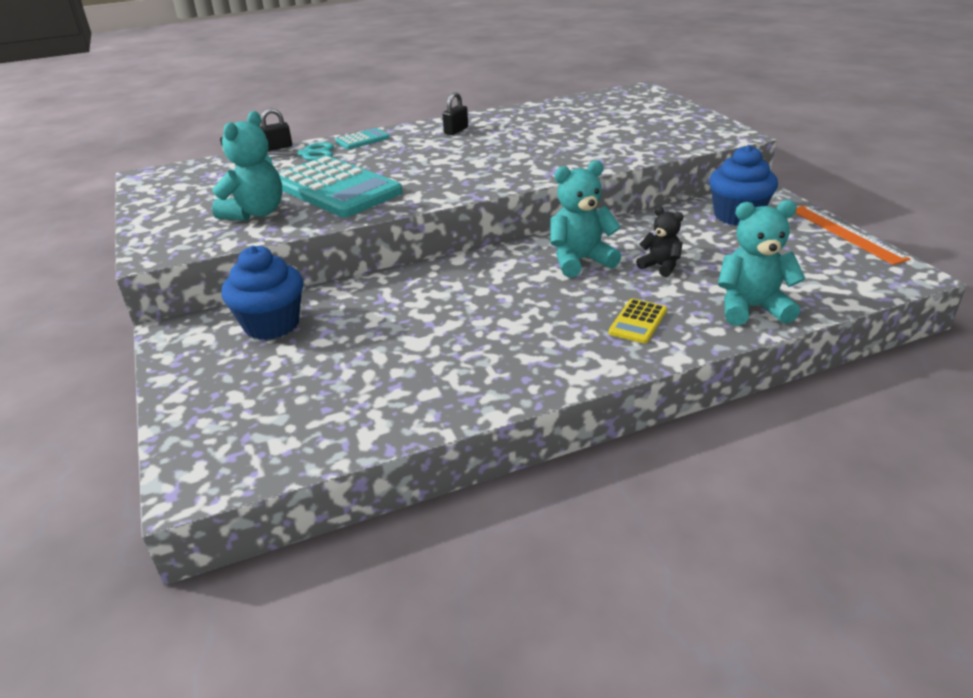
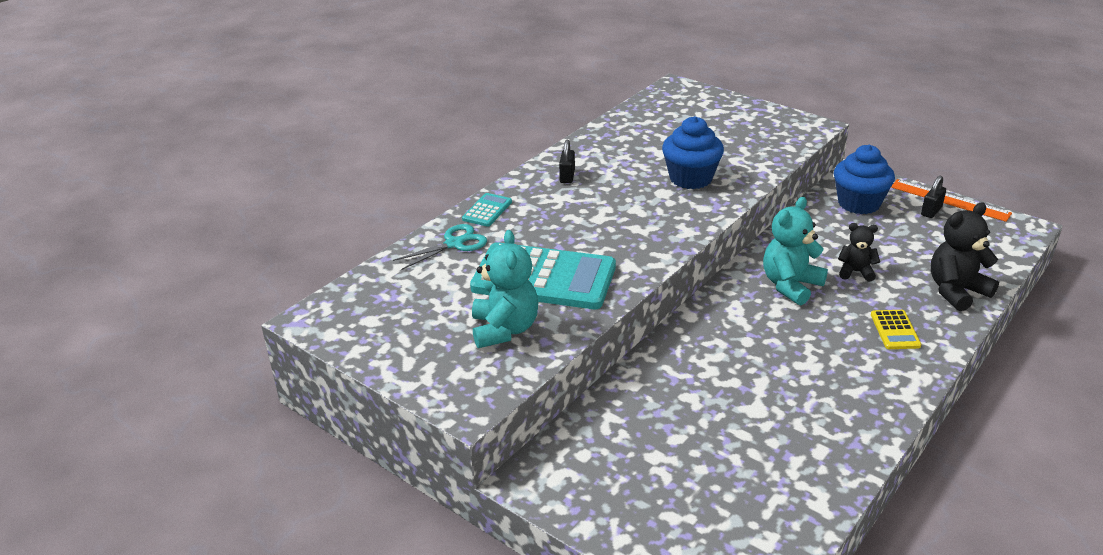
camera: 30 degrees left, 0 degrees up
blue cupcake [221,246,303,340] -> blue cupcake moved to [662,116,724,189]
black padlock [260,109,292,151] -> black padlock moved to [921,176,946,218]
turquoise teddy bear [718,200,806,326] -> black teddy bear [931,202,999,311]

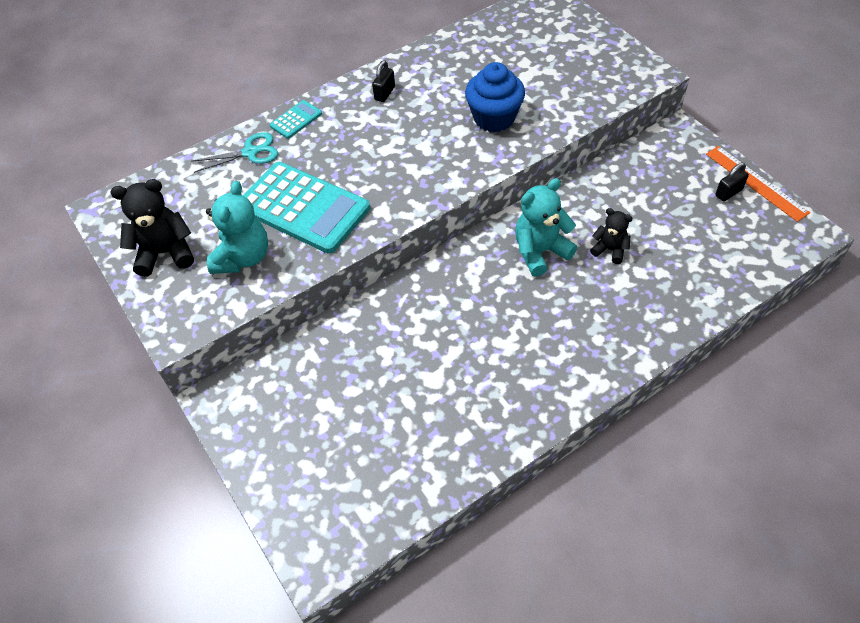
camera: 20 degrees right, 20 degrees up
blue cupcake [834,145,895,214] -> none
yellow calculator [871,310,921,349] -> none
black teddy bear [931,202,999,311] -> black teddy bear moved to [111,179,194,276]

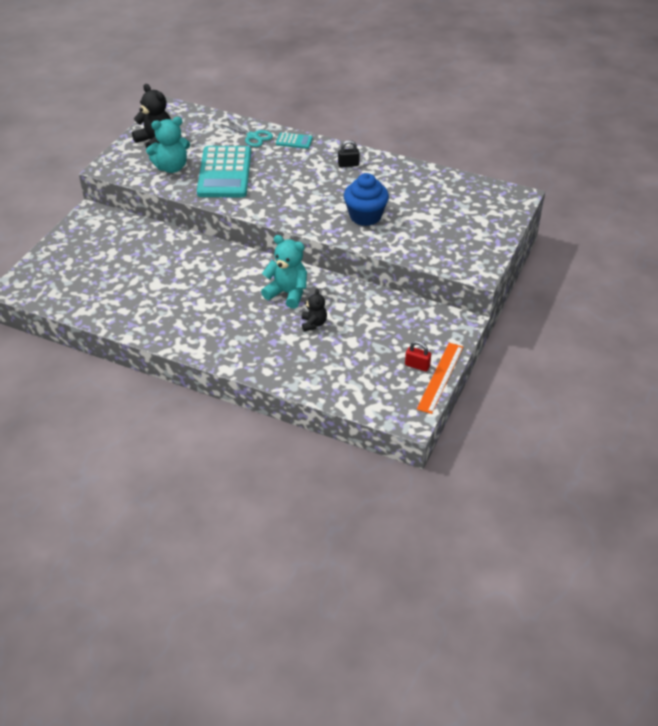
camera: 55 degrees right, 10 degrees down
black padlock [715,163,749,201] -> red padlock [405,341,431,371]

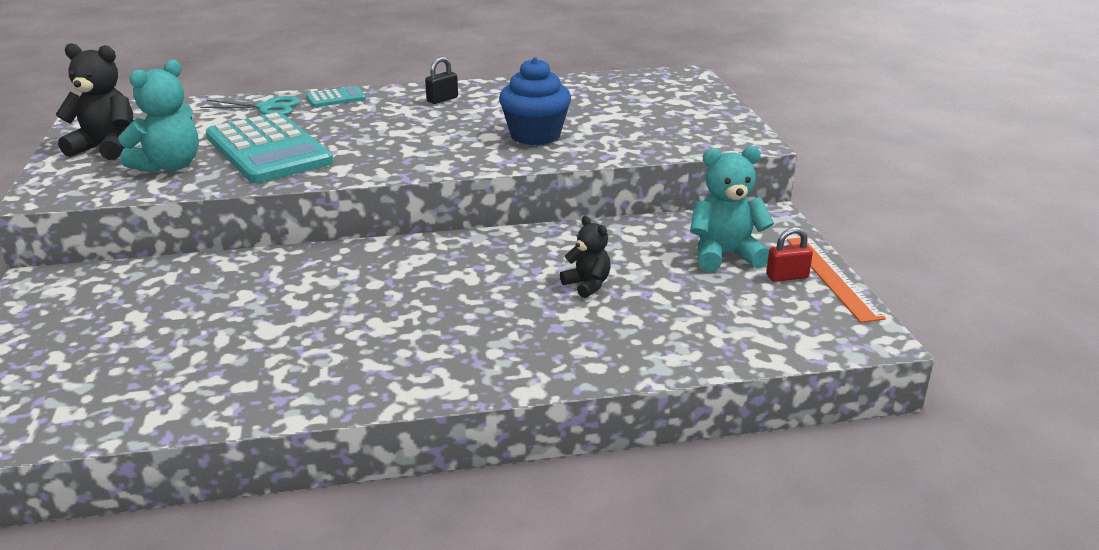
camera: 35 degrees left, 15 degrees down
turquoise teddy bear [261,235,307,309] -> turquoise teddy bear moved to [690,146,774,272]

